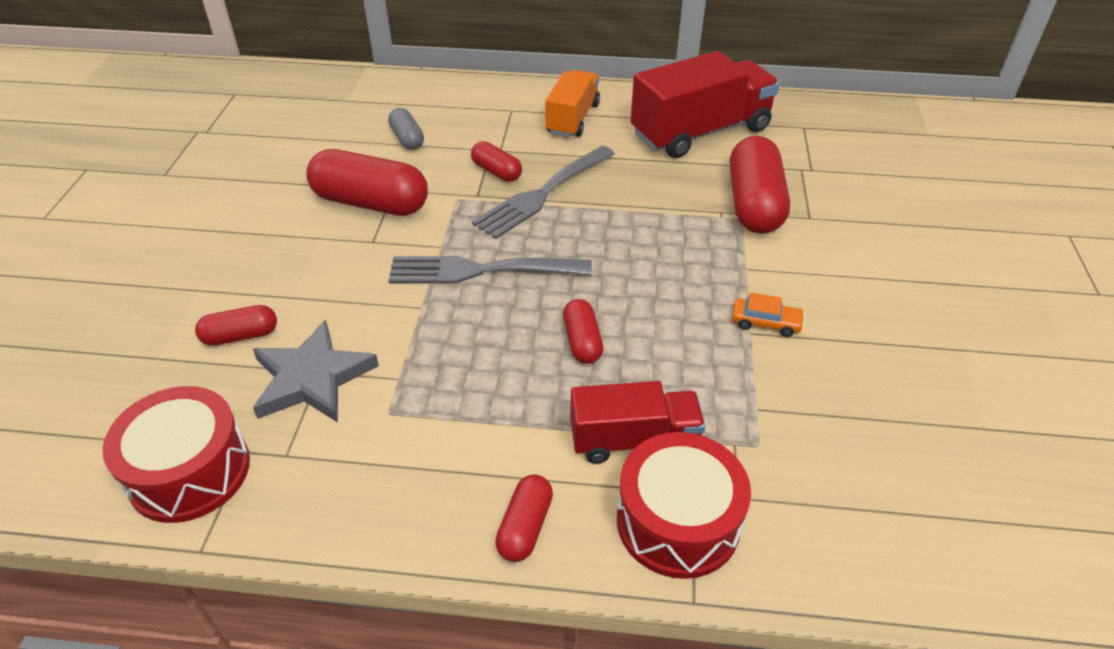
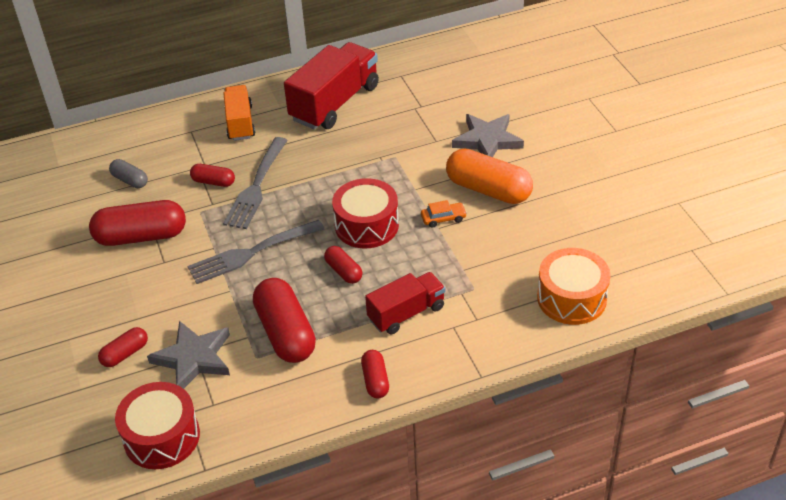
camera: 25 degrees left, 0 degrees up
red drum [617,432,751,579] -> red drum moved to [332,178,399,248]
red capsule [730,136,790,234] -> red capsule moved to [253,278,316,363]
none -> orange capsule [446,149,533,204]
none -> grey star [452,114,524,157]
none -> orange drum [537,248,611,325]

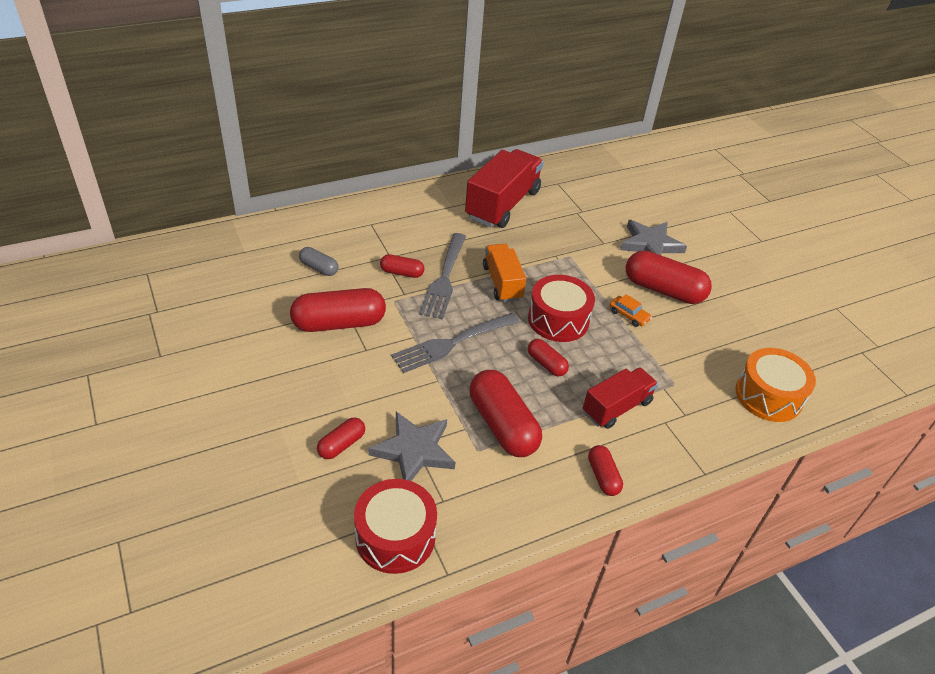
camera: 10 degrees left, 0 degrees up
orange truck [223,85,255,141] -> orange truck moved to [483,244,526,302]
orange car [421,200,467,228] -> orange car turned 60 degrees clockwise [610,294,652,327]
orange capsule [446,149,533,204] -> red capsule [626,250,712,304]

